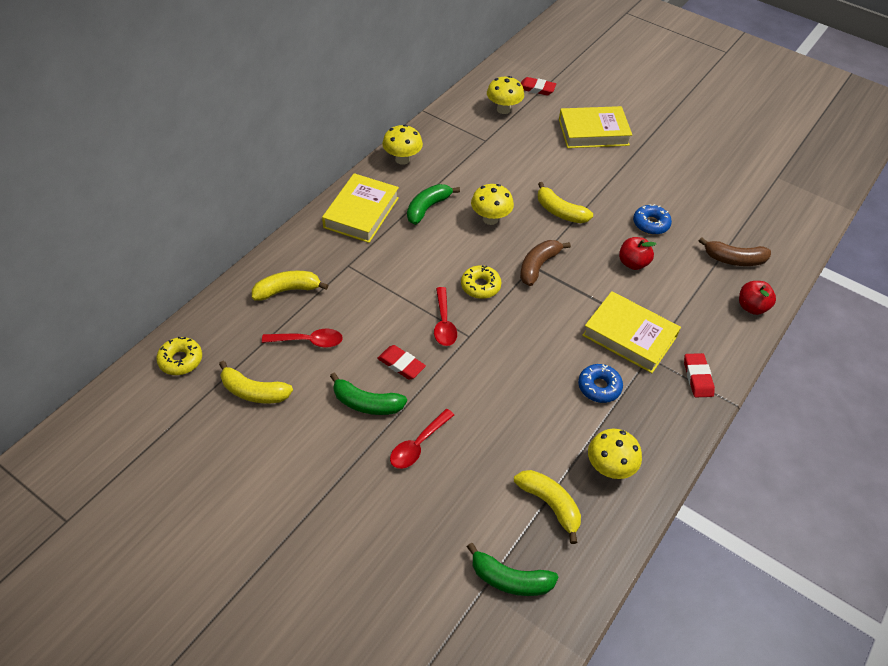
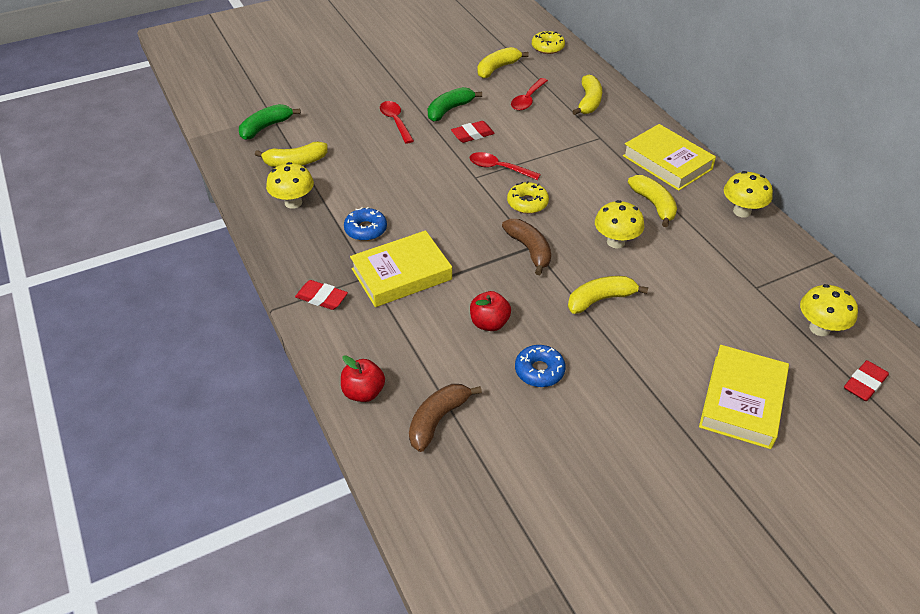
camera: 120 degrees right, 5 degrees down
green banana [407,184,460,225] -> yellow banana [628,175,677,227]

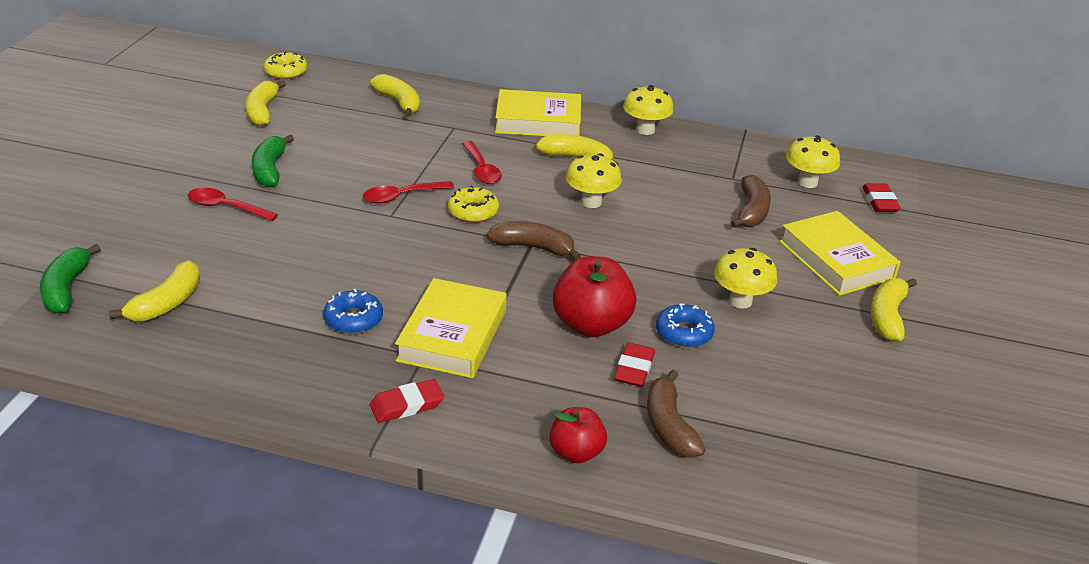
camera: 50 degrees left, 10 degrees down
yellow mushroom [266,162,314,209] -> yellow mushroom moved to [714,248,777,308]
red eraser [451,121,495,143] -> red eraser moved to [614,342,655,387]
red apple [470,291,511,331] -> red apple [553,256,637,337], size x1.65
red spoon [511,78,548,111] -> red spoon moved to [462,141,502,184]
yellow banana [568,276,648,314] -> yellow banana moved to [871,278,917,341]
none -> brown banana [730,175,771,228]

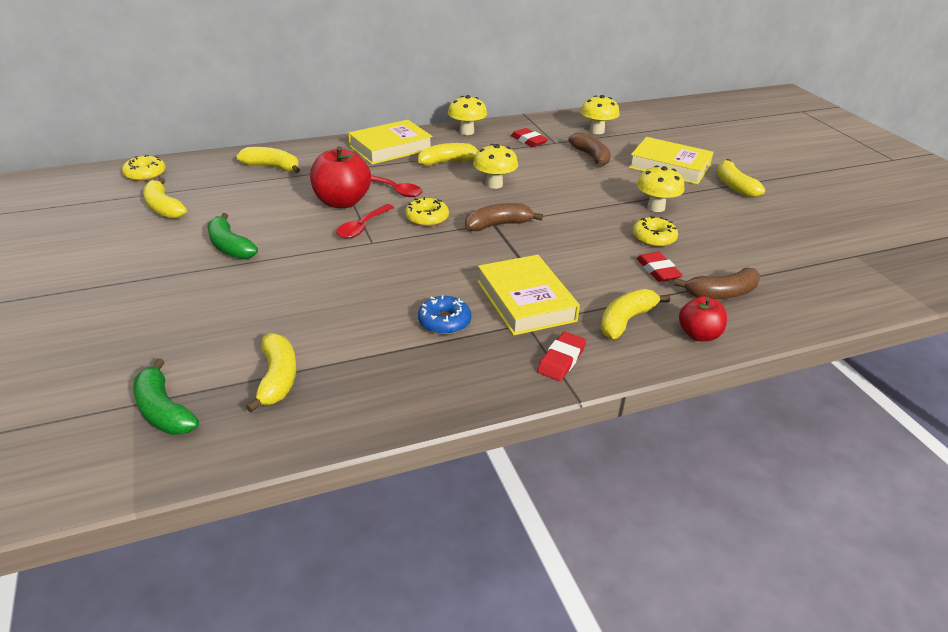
camera: 35 degrees left, 0 degrees up
red spoon [188,188,278,221] -> none
red apple [553,256,637,337] -> red apple moved to [310,146,371,208]
brown banana [647,370,705,457] -> brown banana turned 60 degrees counterclockwise [674,268,760,299]
blue donut [656,303,715,348] -> yellow donut [633,216,678,247]
red eraser [862,183,901,212] -> red eraser moved to [511,128,548,147]
none -> yellow banana [601,289,670,339]

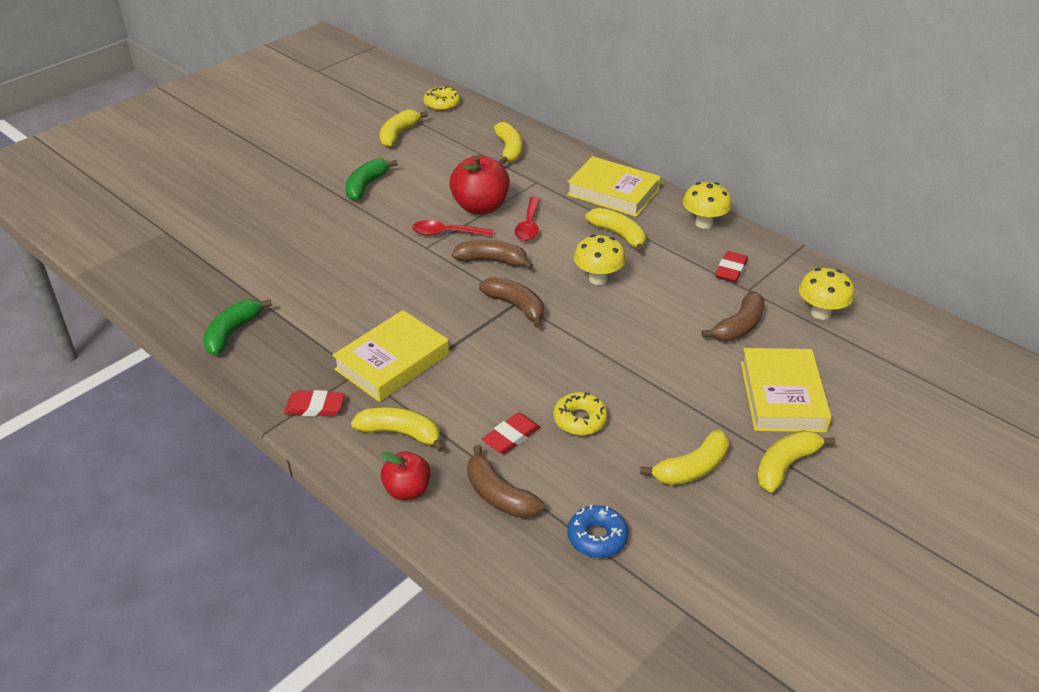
camera: 65 degrees right, 5 degrees up
green banana [133,358,199,435] -> green banana moved to [203,299,272,355]
yellow banana [246,333,297,413] -> yellow banana moved to [640,430,729,485]
yellow donut [405,197,449,226] -> brown banana [452,240,534,270]
blue donut [418,295,471,335] -> blue donut moved to [567,505,628,558]
yellow mushroom [637,165,685,212] -> none

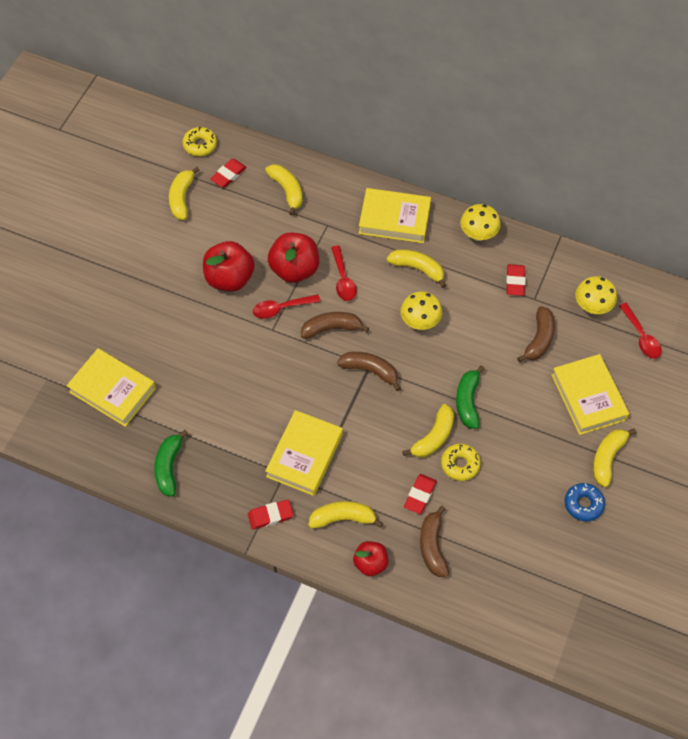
camera: 20 degrees left, 20 degrees up
green banana [345,158,398,201] -> green banana moved to [456,366,485,429]
brown banana [467,445,544,518] -> brown banana turned 60 degrees clockwise [420,506,449,577]
blue donut [567,505,628,558] -> blue donut moved to [565,483,605,521]
yellow banana [640,430,729,485] -> yellow banana moved to [402,404,454,457]
none -> yellow book [66,348,156,427]
none -> red apple [203,241,255,292]
none -> red eraser [210,159,247,188]
none -> red spoon [619,303,662,359]

